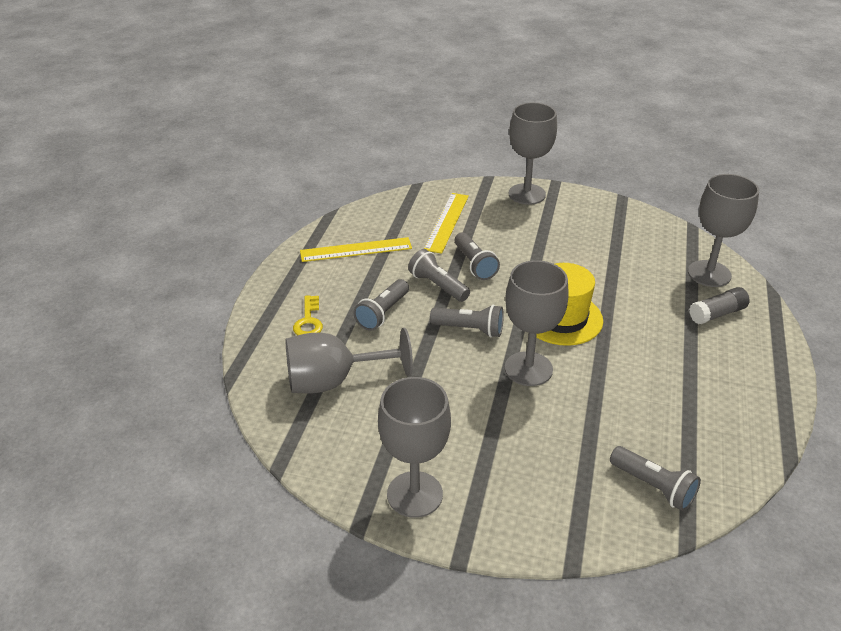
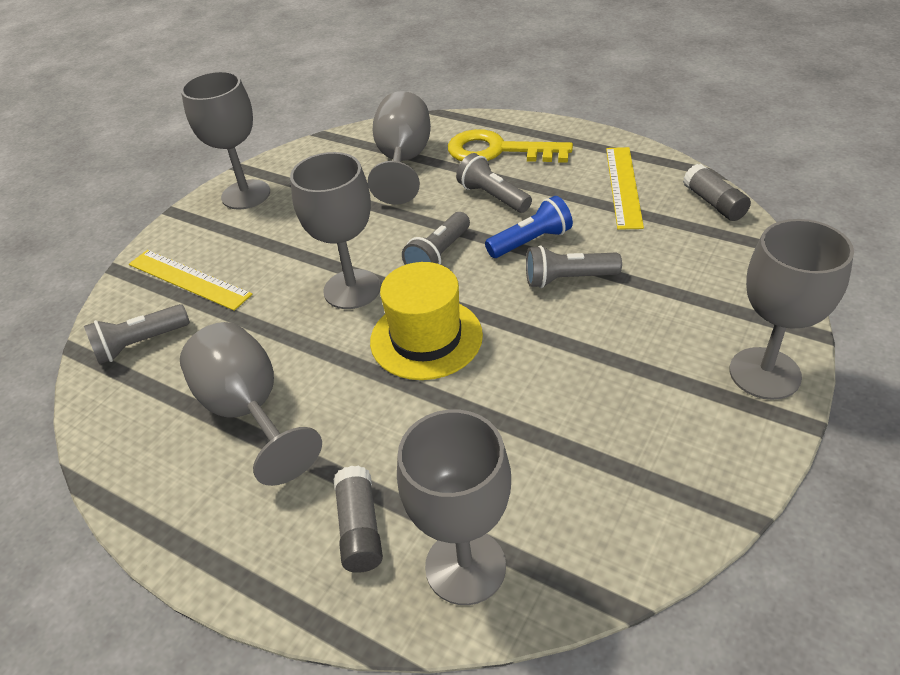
camera: 110 degrees right, 5 degrees up
yellow key [293,295,323,335] -> yellow key [448,129,573,163], size x1.85
grey flashlight [408,249,470,302] -> blue flashlight [485,196,573,258]
yellow ruler [424,193,469,254] -> yellow ruler moved to [129,250,252,311]
none -> grey goblet [180,322,322,486]
none -> grey glue stick [683,164,751,221]

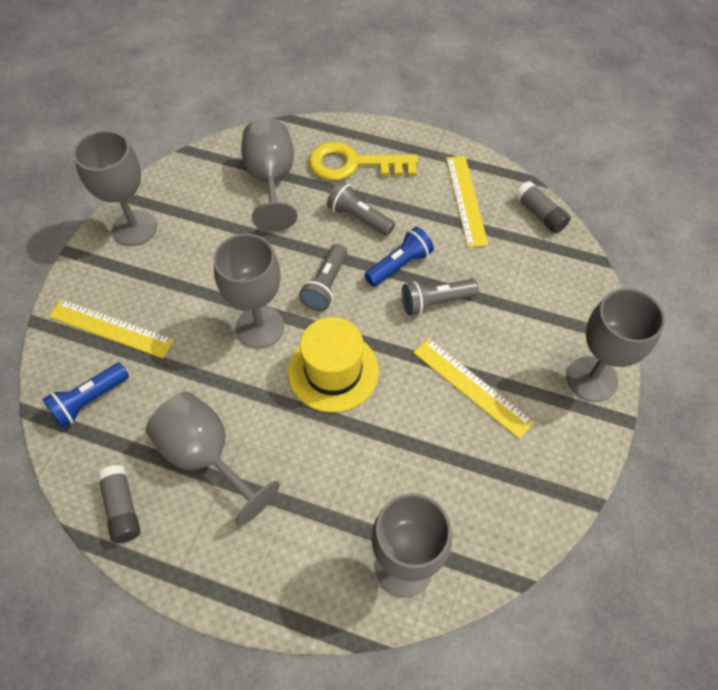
camera: 15 degrees left, 15 degrees up
grey flashlight [84,304,190,364] -> blue flashlight [43,363,129,428]
grey glue stick [334,466,383,573] -> grey glue stick moved to [97,465,140,543]
none -> yellow ruler [413,338,535,439]

